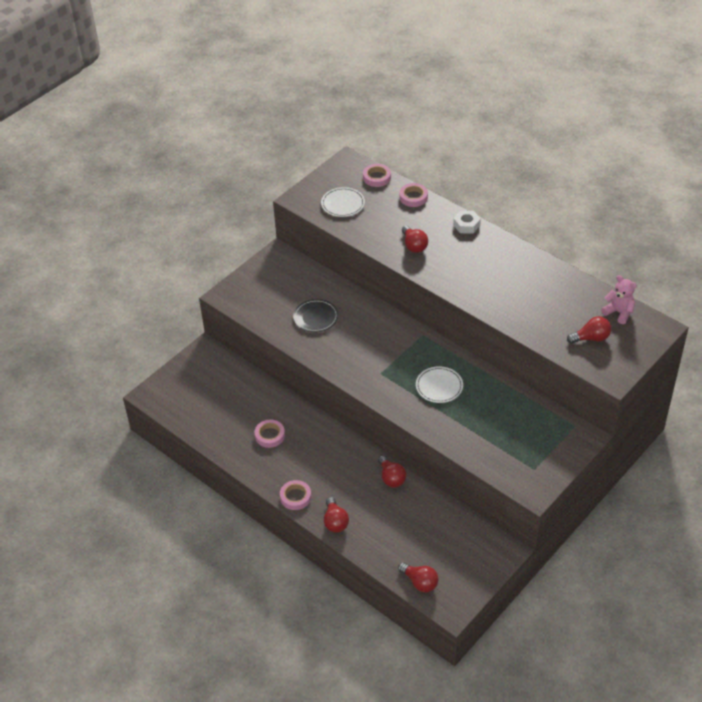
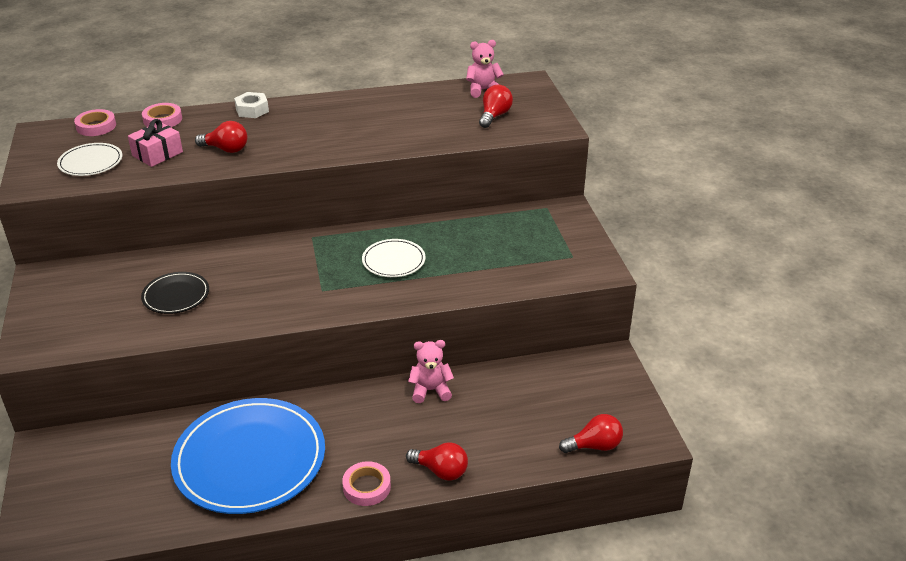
camera: 55 degrees left, 10 degrees down
pink tape [255,420,285,448] -> blue plate [171,398,325,514]
red light bulb [378,455,406,487] -> pink teddy bear [408,340,454,403]
none -> pink gift [128,119,183,167]

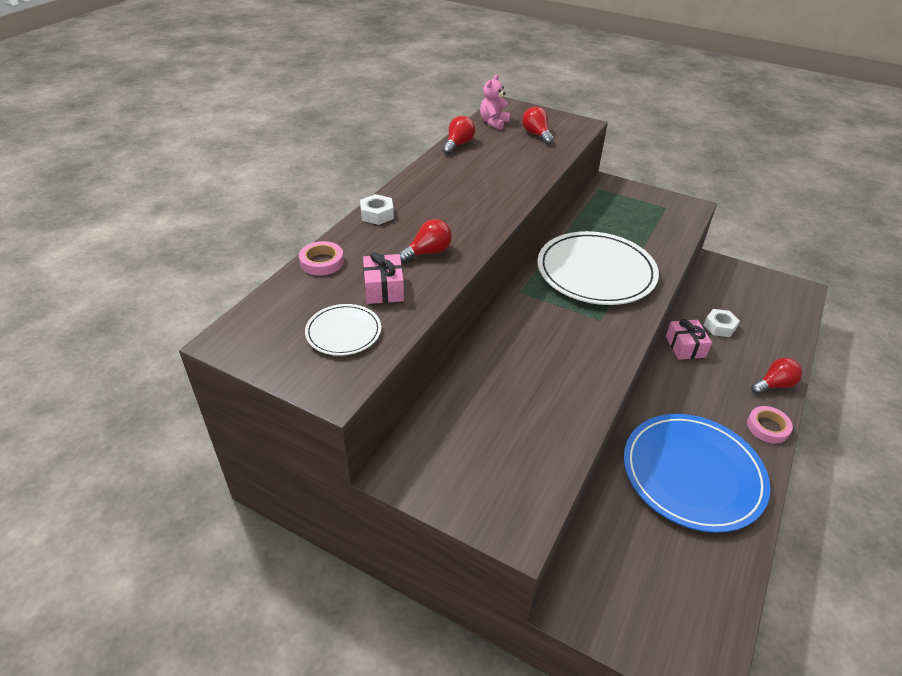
camera: 50 degrees left, 5 degrees up
pink tape [74,109,116,136] -> none
black plate [141,272,209,314] -> none
white plate [362,239,425,277] -> white plate [537,231,659,305], size x2.12
pink teddy bear [408,340,454,403] -> pink gift [666,319,712,360]
red light bulb [559,414,623,453] -> red light bulb moved to [442,116,475,154]
none -> white nut [704,309,740,337]

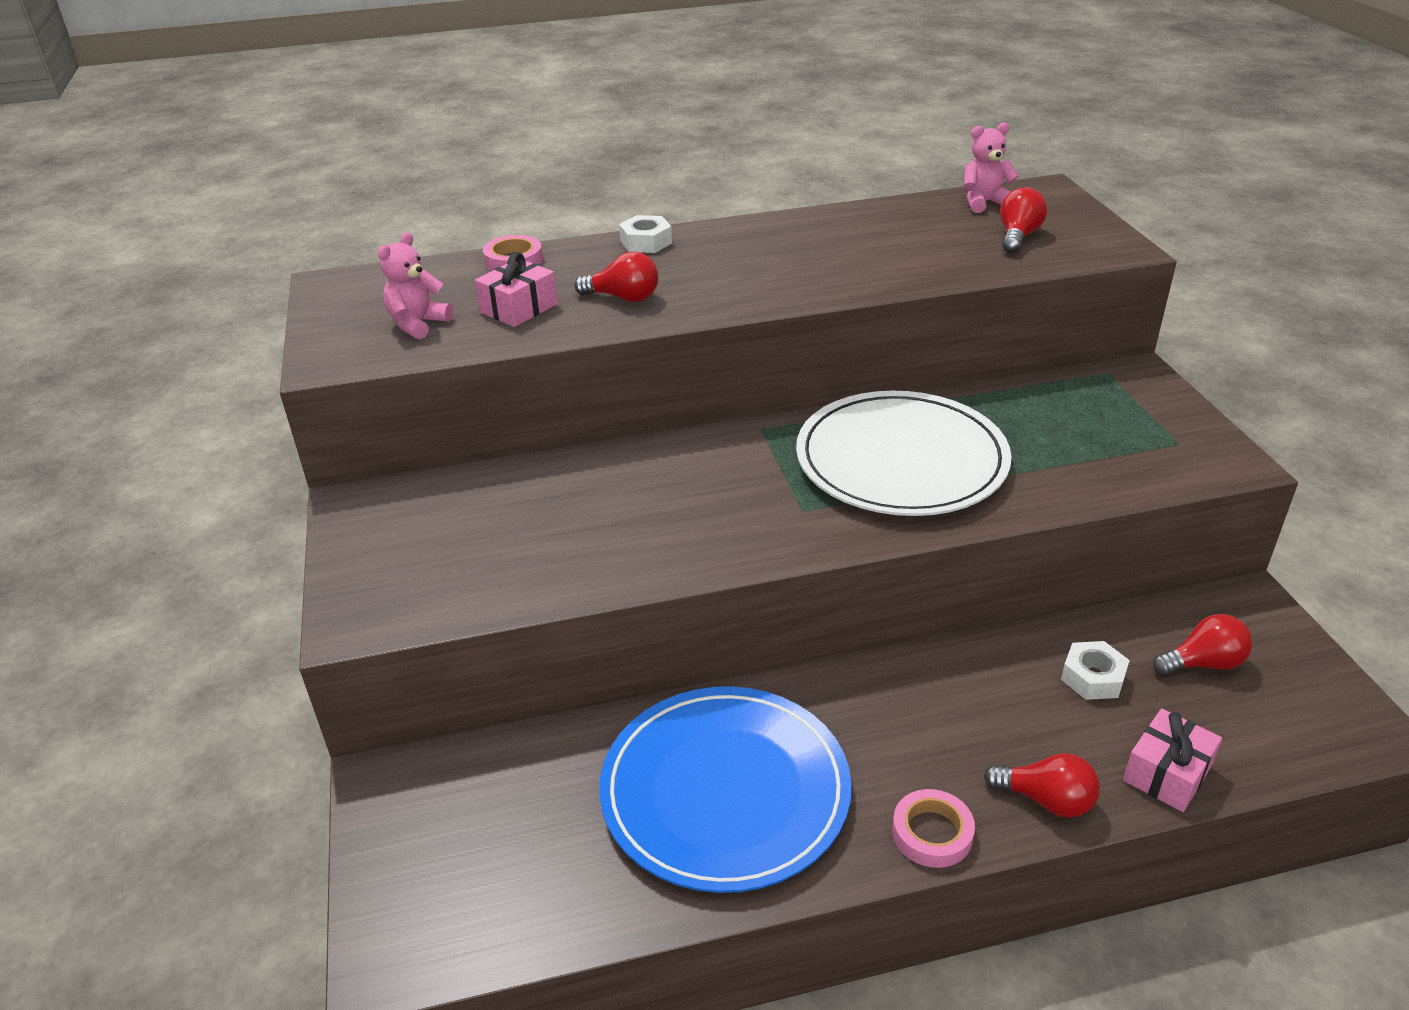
camera: 50 degrees right, 5 degrees down
white plate [305,304,381,356] -> pink teddy bear [378,232,453,339]
red light bulb [442,116,475,154] -> red light bulb moved to [1153,614,1253,676]
pink gift [666,319,712,360] -> pink gift moved to [1123,708,1222,812]

